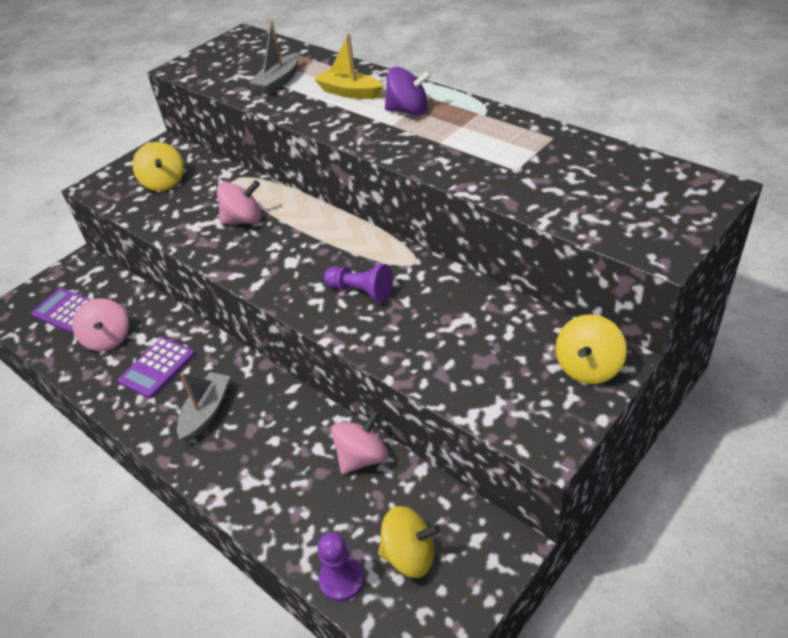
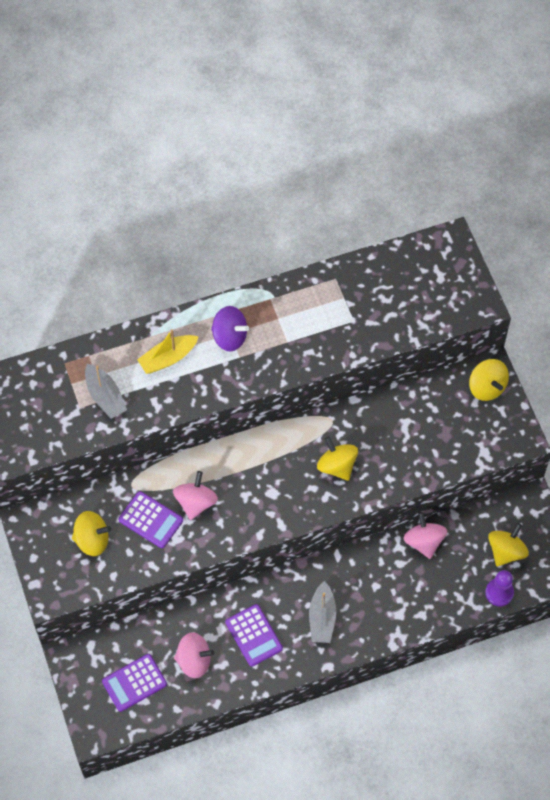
camera: 65 degrees left, 20 degrees up
grey boat [177,372,230,442] -> grey boat turned 135 degrees counterclockwise [309,581,336,643]
purple pawn [324,264,393,303] -> yellow spinning top [317,436,358,481]
purple spinning top [385,67,432,116] -> purple spinning top turned 75 degrees clockwise [211,306,249,351]
none -> purple calculator [118,491,183,548]

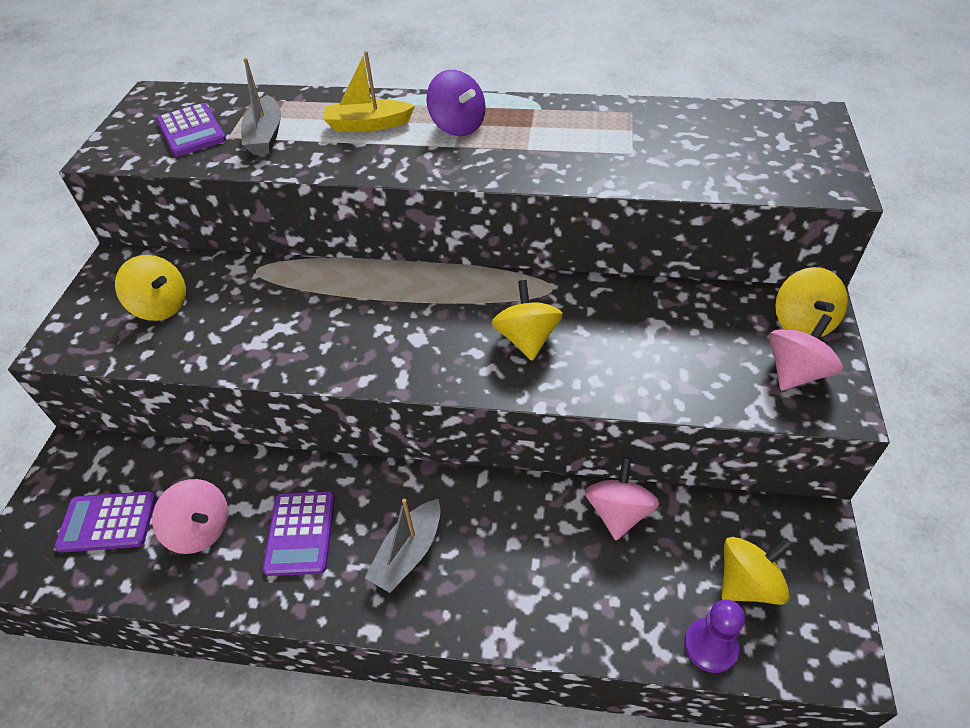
camera: 30 degrees right, 15 degrees down
purple calculator [118,491,183,548] -> purple calculator moved to [156,103,226,157]
pink spinning top [173,471,218,520] -> pink spinning top moved to [769,314,843,391]

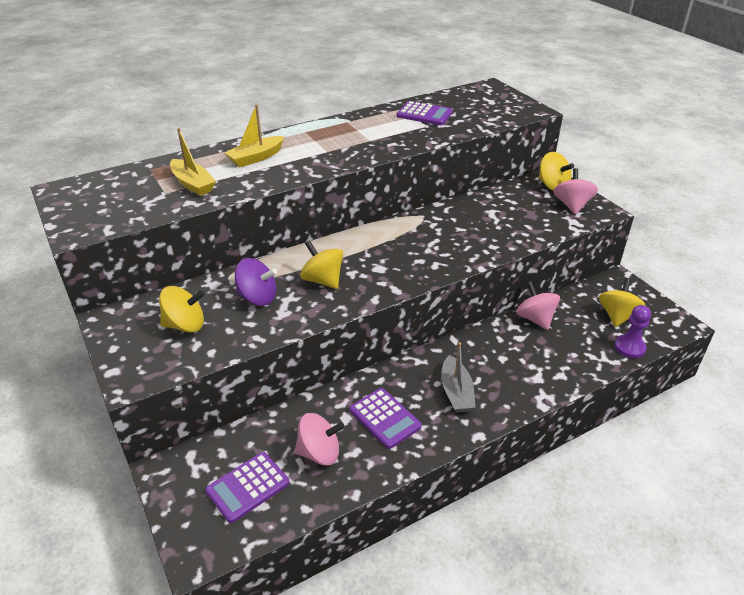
camera: 40 degrees left, 10 degrees down
purple calculator [156,103,226,157] -> purple calculator moved to [397,101,453,125]
grey boat [241,58,281,155] -> yellow boat [170,128,216,196]
purple spinning top [426,70,485,136] -> purple spinning top moved to [235,258,277,306]
yellow spinning top [492,280,563,361] -> yellow spinning top moved to [300,240,343,289]

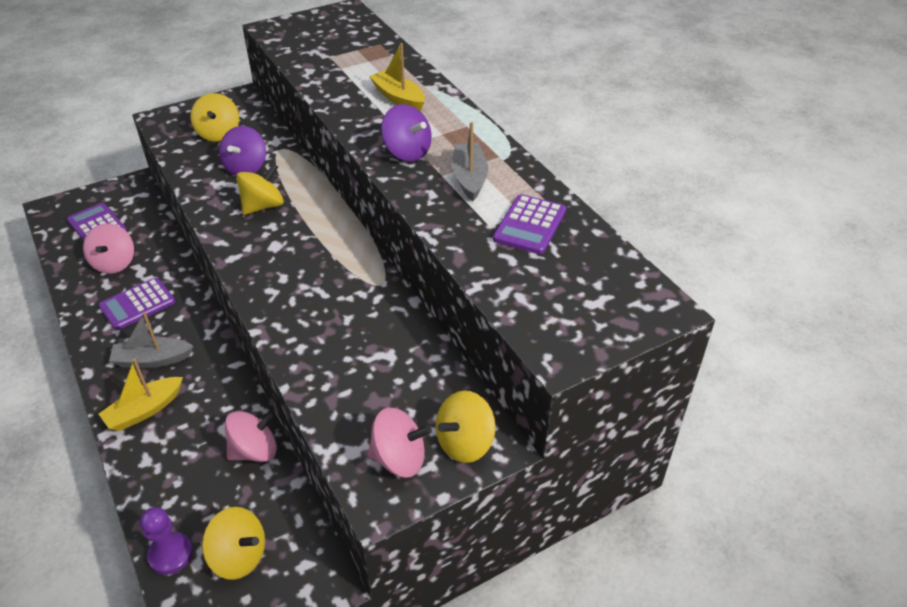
camera: 90 degrees right, 5 degrees up
yellow boat [170,128,216,196] -> yellow boat moved to [99,359,183,431]
none -> purple spinning top [381,104,432,162]
none -> grey boat [452,122,488,201]

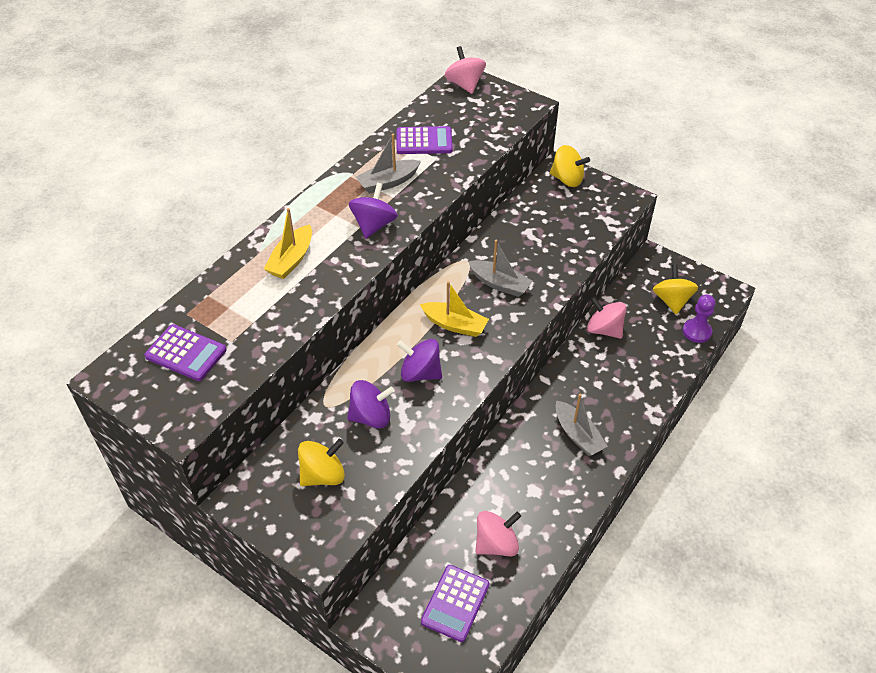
camera: 115 degrees left, 5 degrees up
purple calculator [99,278,175,330] -> purple calculator moved to [144,324,227,381]
yellow boat [99,359,183,431] -> yellow boat moved to [420,281,489,337]
yellow spinning top [236,163,284,215] -> purple spinning top [397,339,442,382]
pink spinning top [368,408,432,478] -> pink spinning top moved to [445,46,486,94]
none -> grey boat [468,240,532,297]

